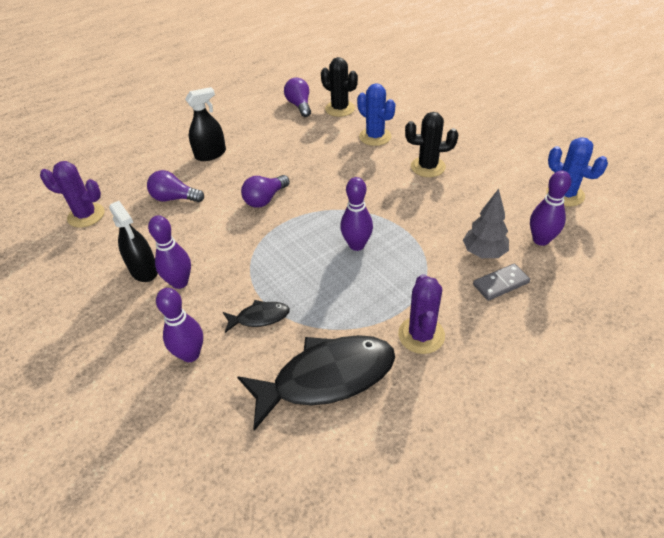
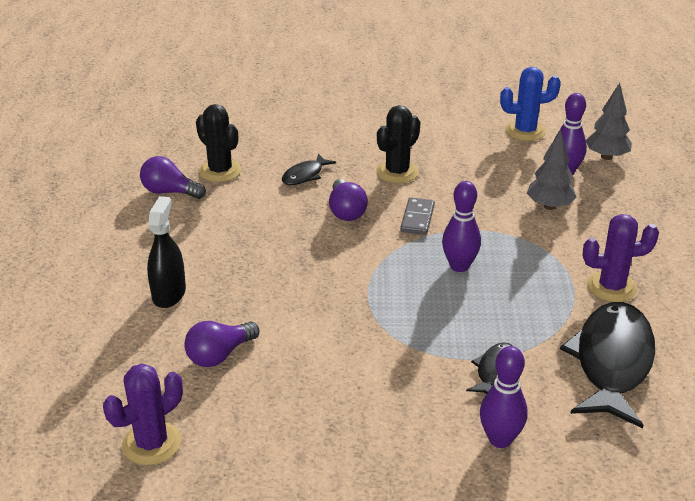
camera: 55 degrees left, 10 degrees down
black spray bottle [109,201,158,282] -> none
purple bowling pin [148,215,191,289] -> none
purple light bulb [241,175,290,208] -> purple light bulb moved to [329,179,368,221]
black cactus [321,57,358,117] -> black cactus turned 60 degrees clockwise [196,104,241,182]
blue cactus [357,83,395,146] -> black fish [282,153,336,185]
purple cactus [398,274,445,354] -> purple cactus turned 45 degrees counterclockwise [583,214,659,302]
grey domino [473,264,530,301] -> grey domino moved to [400,197,435,235]
none -> grey tree [586,83,632,160]

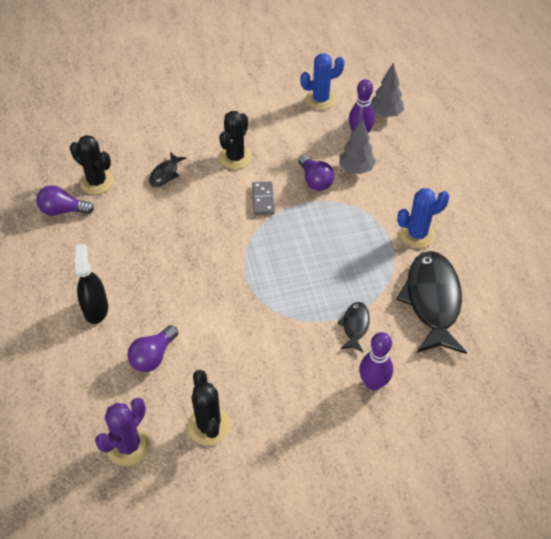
camera: 15 degrees left, 15 degrees up
purple light bulb [329,179,368,221] -> purple light bulb moved to [298,155,334,191]
purple bowling pin [442,181,481,272] -> none
purple cactus [583,214,659,302] -> blue cactus [397,188,449,248]
none -> black cactus [188,370,231,445]

